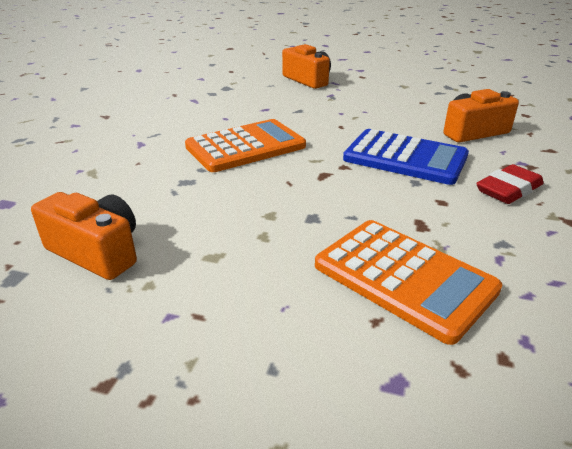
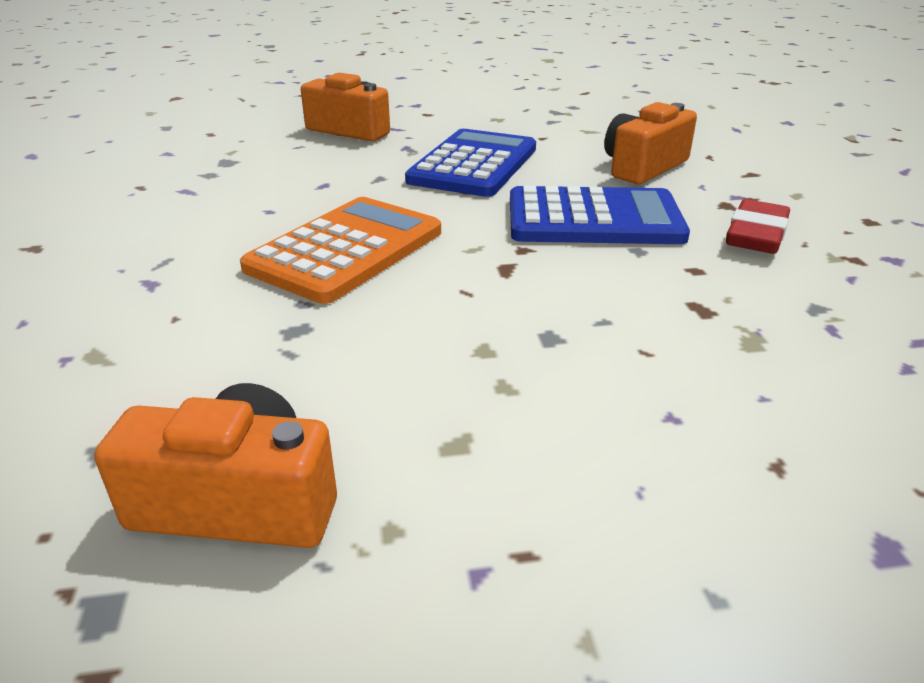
camera: 25 degrees left, 0 degrees up
orange calculator [315,220,502,345] -> none
none -> blue calculator [405,129,536,197]

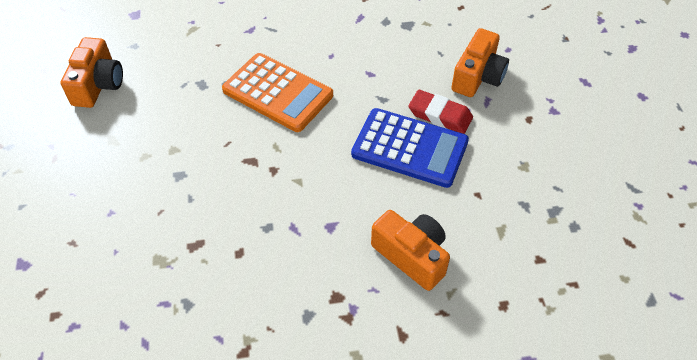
camera: 90 degrees right, 20 degrees up
blue calculator [510,186,690,244] -> none
red eraser [726,199,790,254] -> red eraser moved to [409,90,473,134]

